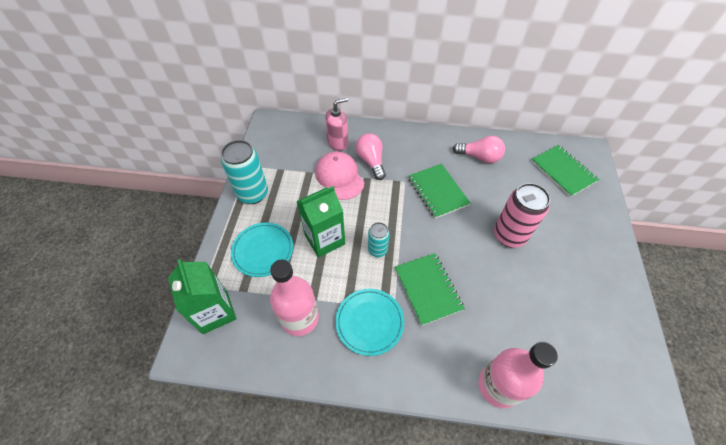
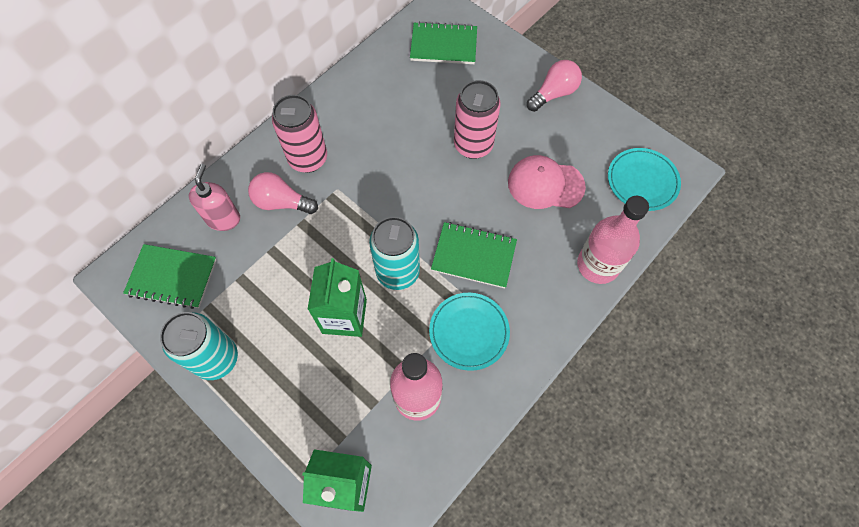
camera: 55 degrees left, 10 degrees up
turquoise plate [231,223,293,277] -> turquoise plate moved to [608,148,681,211]
pink cap [315,151,364,200] -> pink cap moved to [508,155,586,209]
turquoise can [368,222,390,257] -> turquoise can [369,217,420,290], size x1.77
green notebook [408,164,471,219] -> green notebook moved to [123,244,217,309]
pink light bulb [452,136,505,163] -> pink light bulb moved to [527,60,582,112]
none -> pink can [272,95,327,173]

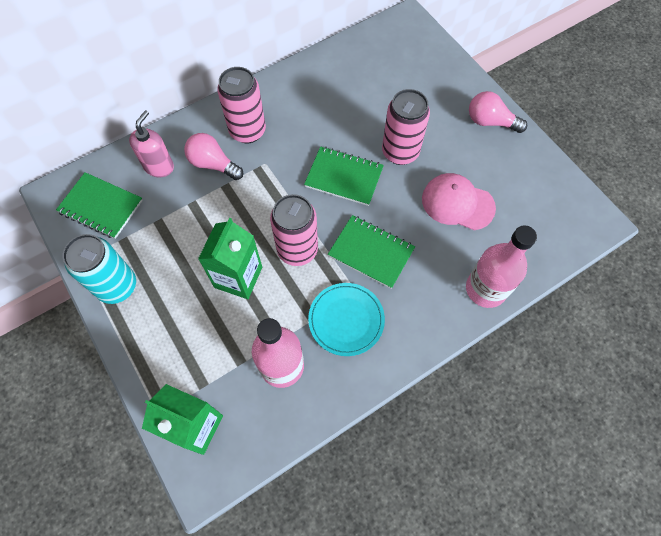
camera: 15 degrees right, 0 degrees up
turquoise can [369,217,420,290] -> pink can [270,194,318,266]
green notebook [410,22,477,64] -> green notebook moved to [304,146,384,206]
pink light bulb [527,60,582,112] -> pink light bulb turned 135 degrees counterclockwise [469,91,527,133]
turquoise plate [608,148,681,211] -> none

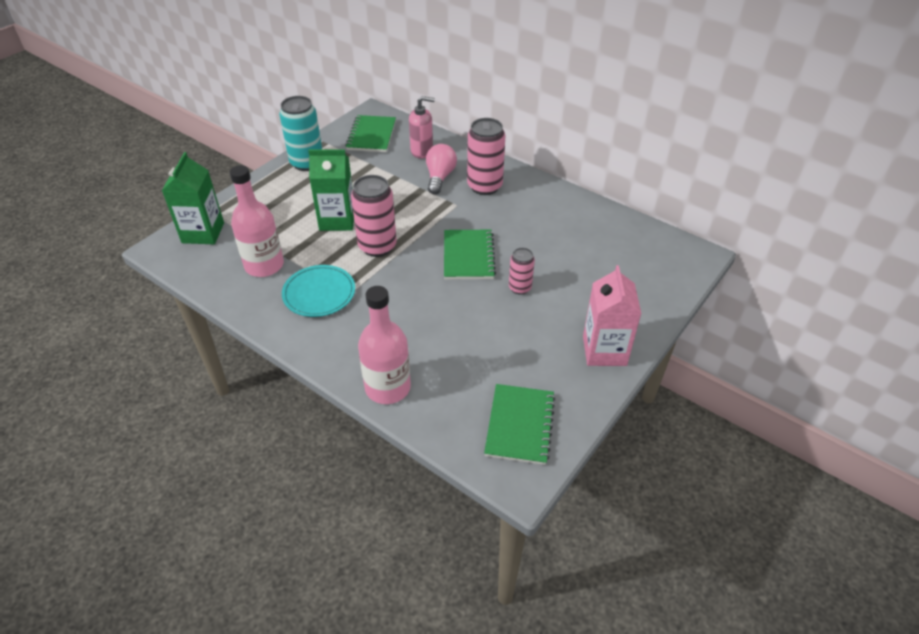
camera: 70 degrees right, 20 degrees down
green notebook [328,215,415,289] -> green notebook moved to [484,384,555,465]
pink can [382,89,430,165] -> pink can [509,248,535,295], size x0.57
pink cap [422,173,496,230] -> none
pink light bulb [469,91,527,133] -> pink carton [583,265,641,366]

